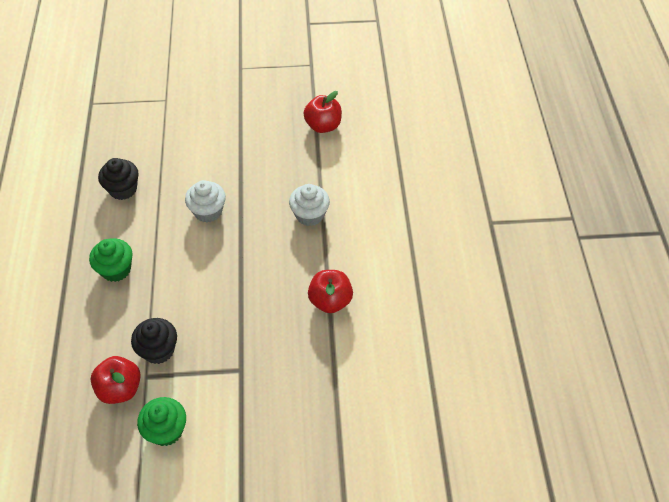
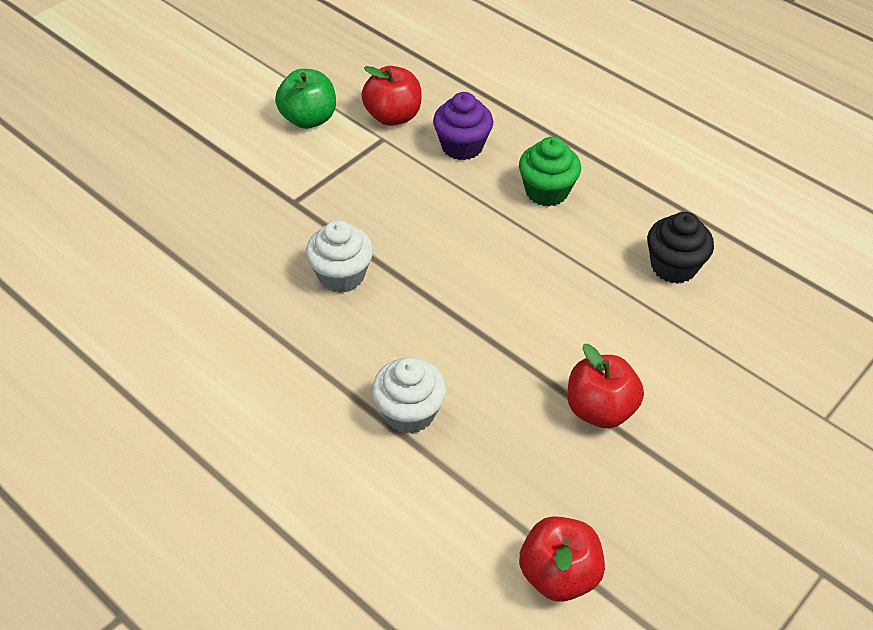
camera: 135 degrees right, 5 degrees down
black cupcake [131,318,177,364] -> none
green cupcake [137,397,186,446] -> green apple [275,69,336,129]
white cupcake [185,180,226,223] -> white cupcake moved to [306,220,373,293]
red apple [308,270,353,313] -> red apple moved to [567,344,644,428]
none -> purple cupcake [433,92,493,160]

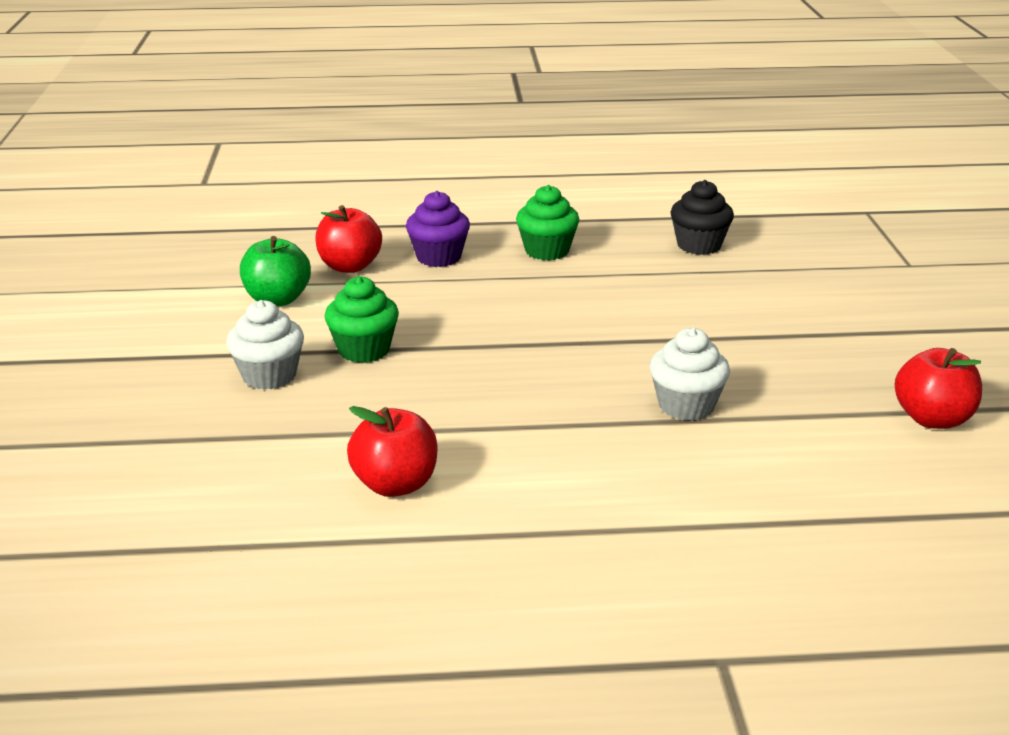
camera: 45 degrees left, 20 degrees down
white cupcake [306,220,373,293] -> white cupcake moved to [226,300,304,390]
red apple [567,344,644,428] -> red apple moved to [347,406,438,497]
none -> green cupcake [325,276,399,363]

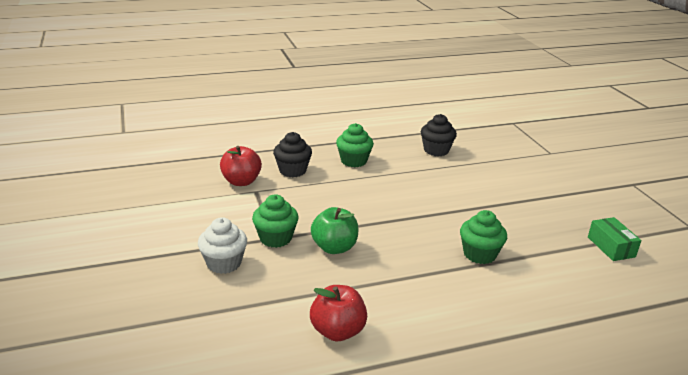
camera: 15 degrees left, 0 degrees up
green apple [240,236,311,306] -> green apple moved to [311,207,358,254]
purple cupcake [406,191,470,267] -> black cupcake [273,132,312,177]
white cupcake [649,328,730,421] -> green cupcake [460,210,507,264]
red apple [895,348,982,429] -> green box [588,217,641,261]

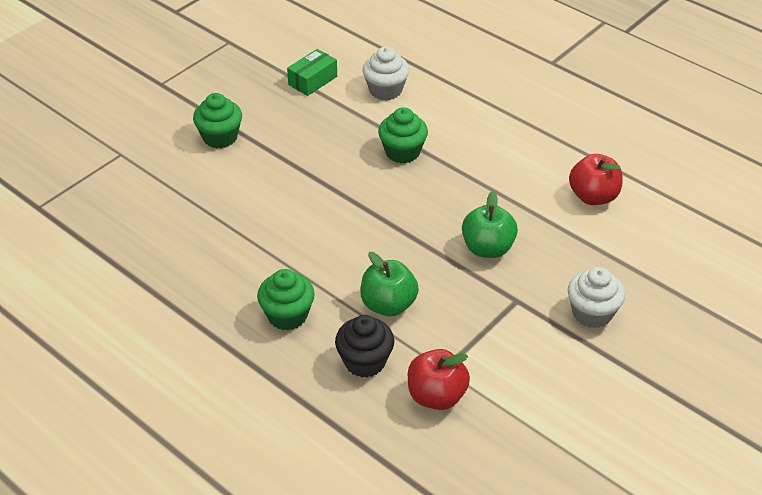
camera: 120 degrees left, 15 degrees up
green cupcake [252,194,299,248] -> green cupcake moved to [193,93,242,149]
black cupcake [421,114,457,156] -> none
none -> green apple [360,252,419,316]
none -> white cupcake [362,47,409,100]

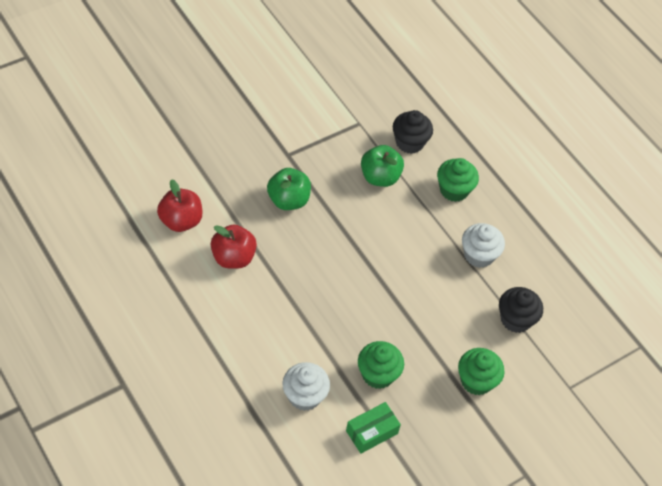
camera: 170 degrees left, 10 degrees up
green cupcake [378,107,428,163] -> green cupcake moved to [358,341,404,389]
red apple [408,349,470,410] -> red apple moved to [211,224,257,269]
white cupcake [568,267,625,328] -> white cupcake moved to [462,223,505,268]
none -> black cupcake [499,287,543,333]

